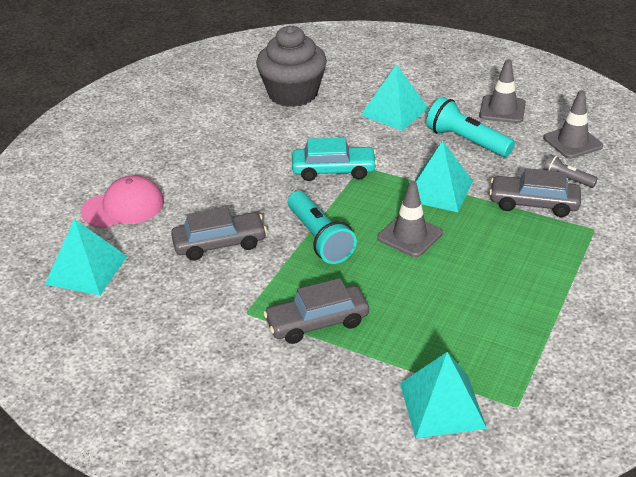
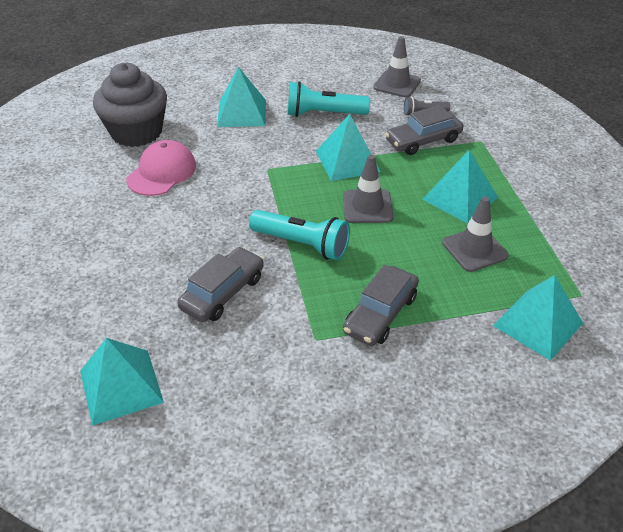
camera: 40 degrees left, 5 degrees up
pink cap [81,175,164,228] -> pink cap moved to [126,140,196,196]
turquoise car [292,137,377,181] -> none
grey traffic cone [479,59,526,123] -> grey traffic cone moved to [442,196,509,272]
none -> turquoise pyramid [422,150,498,224]

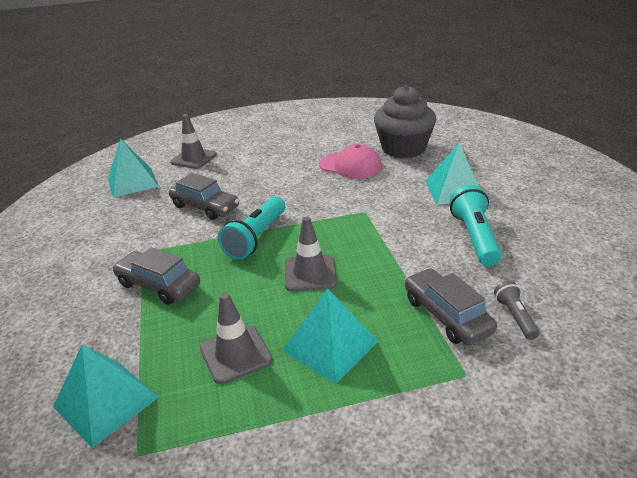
camera: 90 degrees right, 10 degrees down
turquoise pyramid [316,114,381,181] -> none
grey traffic cone [373,36,421,98] -> grey traffic cone moved to [170,114,217,169]

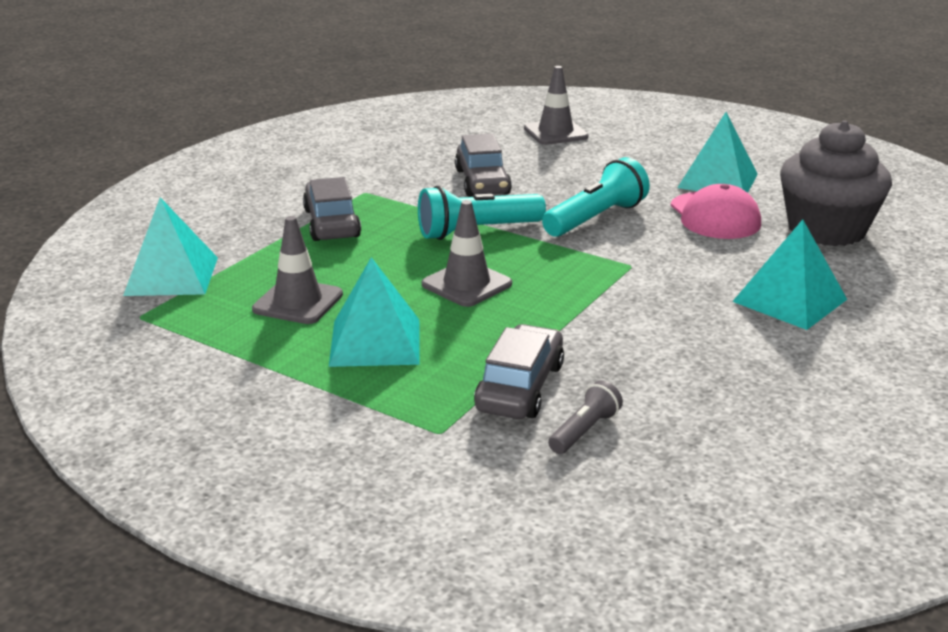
camera: 45 degrees right, 5 degrees down
turquoise pyramid [108,138,159,198] -> turquoise pyramid moved to [677,112,758,193]
turquoise flashlight [449,185,502,266] -> turquoise flashlight moved to [542,157,650,237]

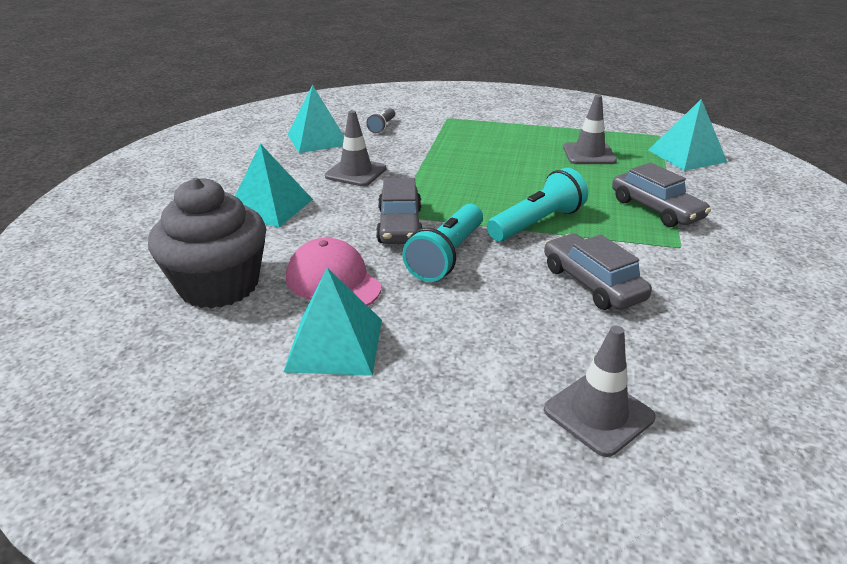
camera: 160 degrees right, 5 degrees up
turquoise pyramid [329,257,420,367] -> turquoise pyramid moved to [287,85,344,153]
grey traffic cone [422,200,512,307] -> grey traffic cone moved to [325,110,387,186]
grey car [474,324,564,419] -> grey car moved to [376,178,423,244]

